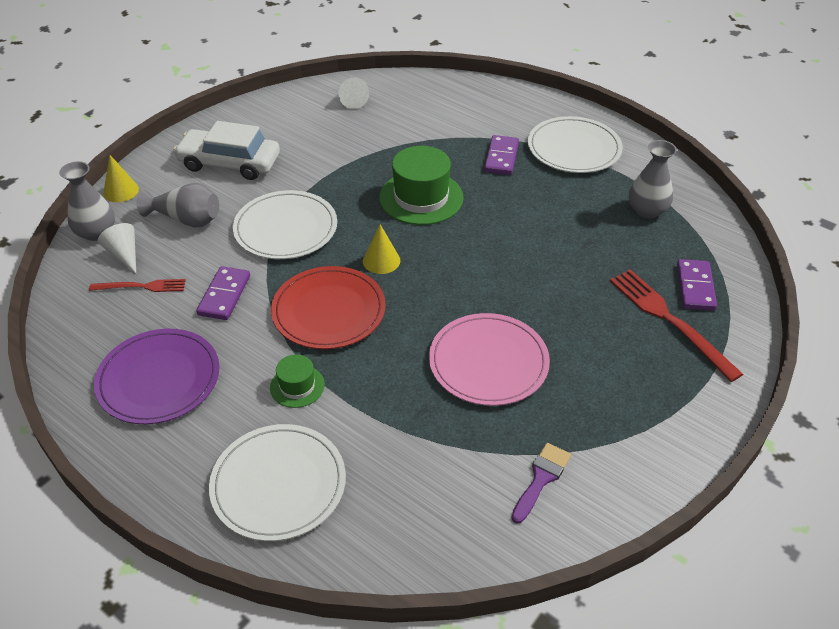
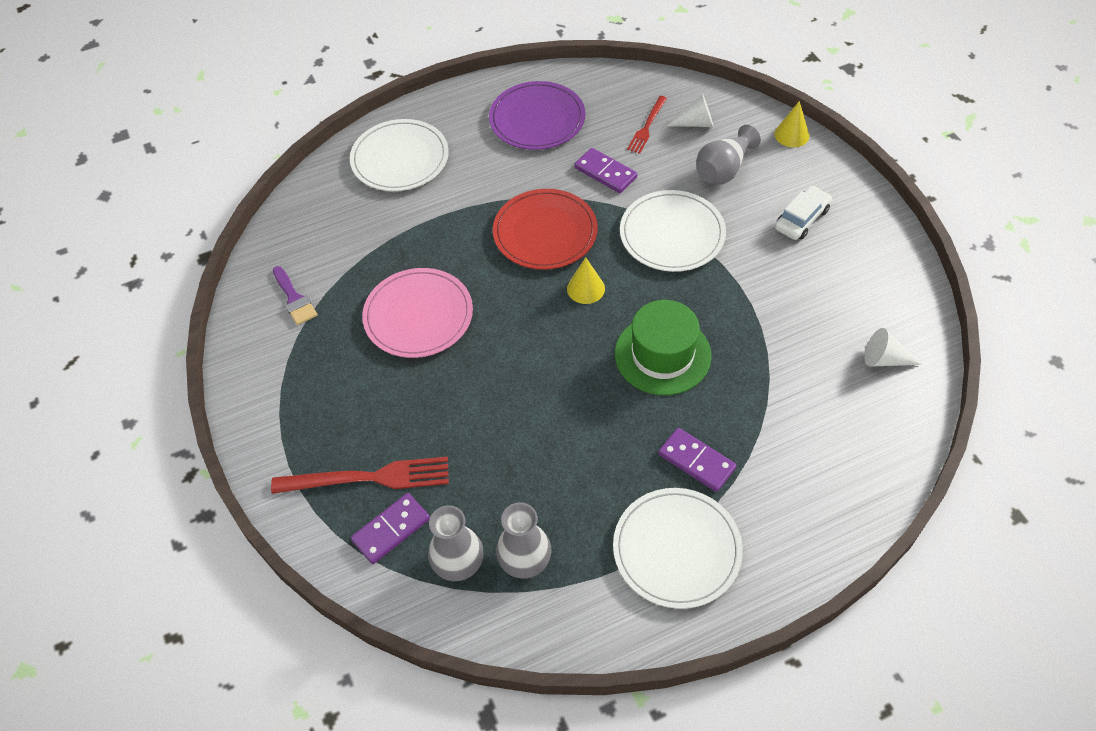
camera: 120 degrees right, 10 degrees up
grey vase [59,161,115,241] -> grey vase moved to [428,505,483,581]
white car [173,121,280,180] -> white car [775,186,832,240], size x0.62
green hat [270,354,325,408] -> none
purple domino [677,259,717,311] -> purple domino turned 75 degrees counterclockwise [351,493,430,564]

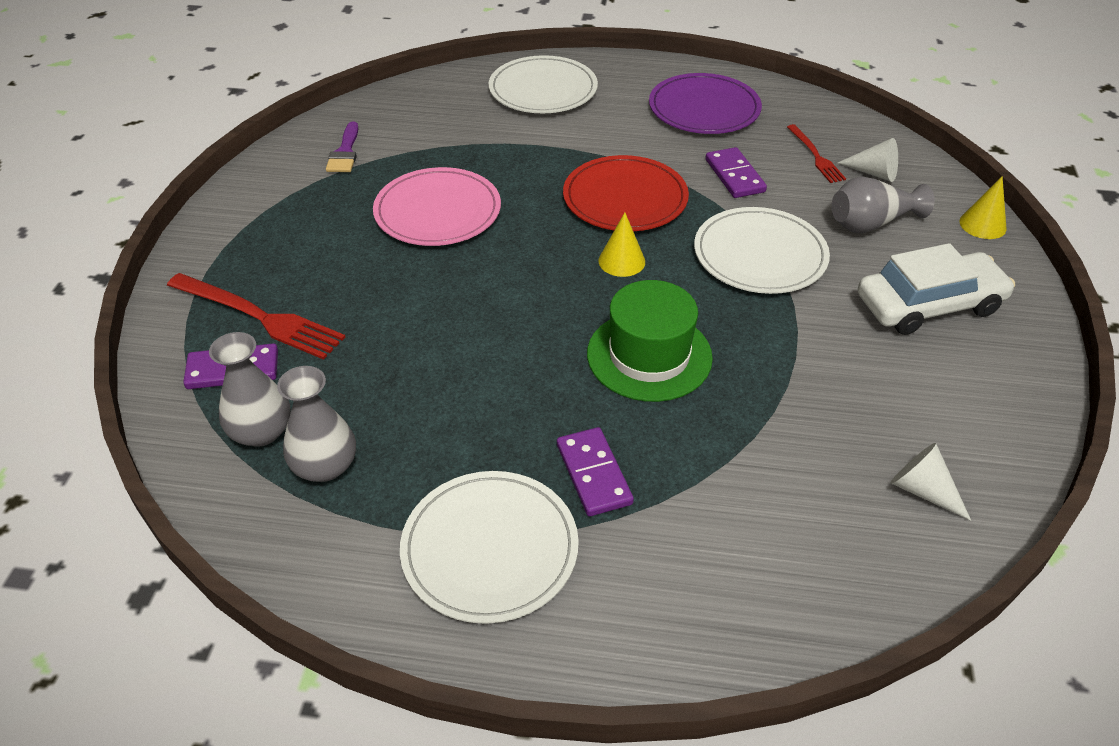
camera: 30 degrees right, 10 degrees down
red fork [627,96,667,154] -> red fork turned 75 degrees counterclockwise [787,124,846,183]
white car [775,186,832,240] -> white car [858,243,1015,335], size x1.61

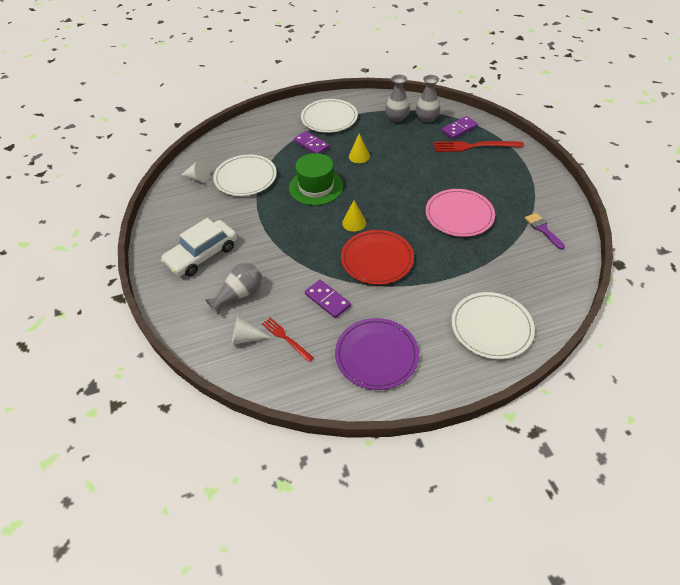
camera: 155 degrees right, 5 degrees up
white plate [694,207,830,294] -> white plate moved to [213,154,277,196]
yellow cone [960,176,1006,239] -> yellow cone moved to [349,133,370,163]

